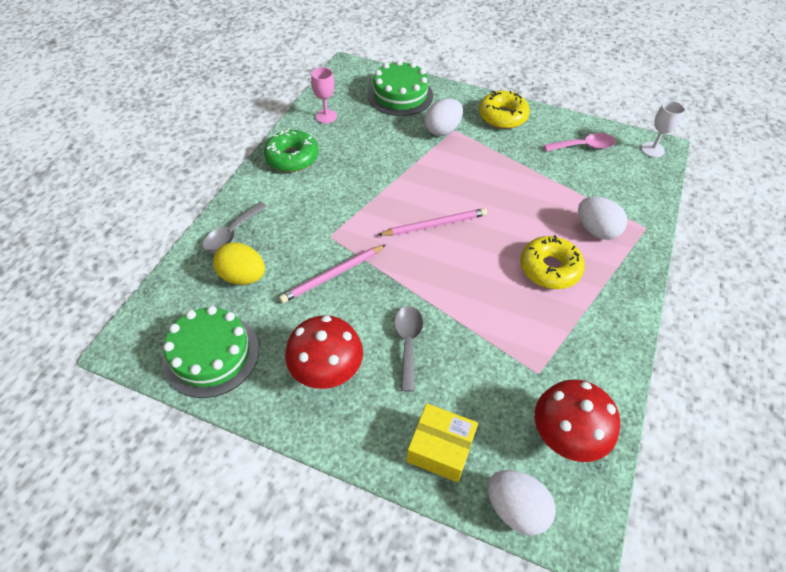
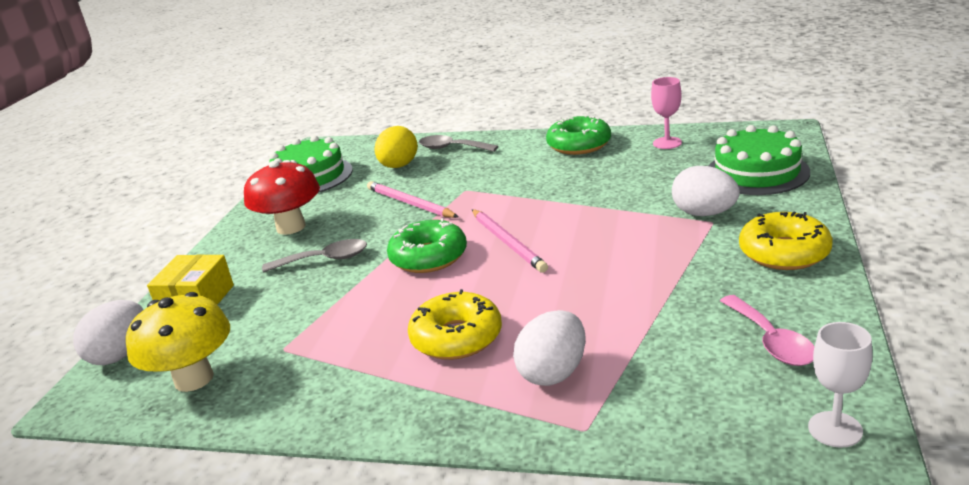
camera: 85 degrees right, 25 degrees down
red mushroom [535,379,620,462] -> yellow mushroom [126,292,230,392]
none -> green donut [387,218,467,273]

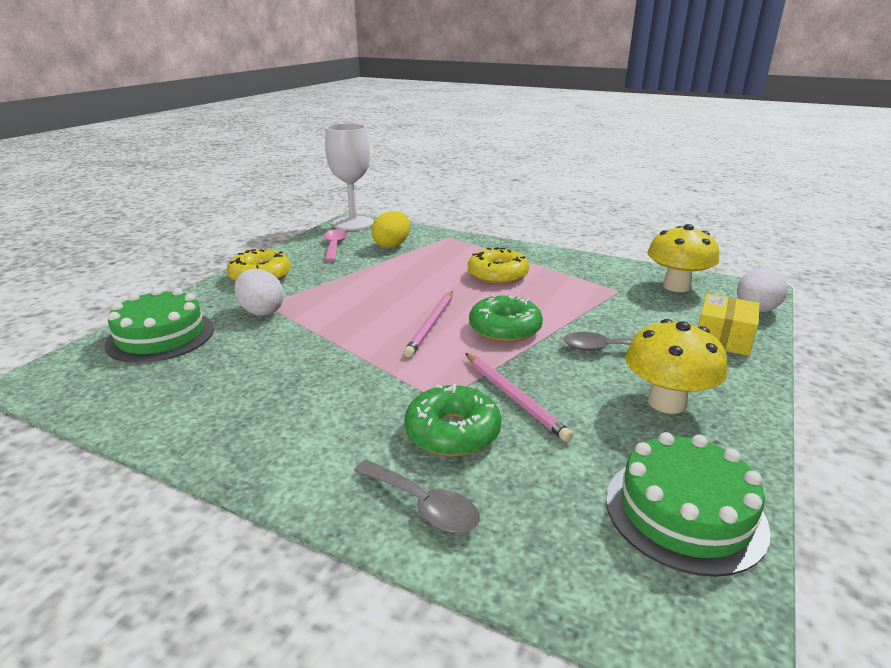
camera: 170 degrees left, 0 degrees up
red mushroom [244,160,320,235] -> yellow mushroom [625,319,727,414]
yellow egg [374,126,418,168] -> yellow egg moved to [371,211,410,248]
pink pencil [472,209,548,273] -> pink pencil turned 150 degrees counterclockwise [404,291,453,357]
white egg [513,310,586,386] -> none
green donut [546,115,611,155] -> green donut moved to [404,384,502,457]
pink goblet [651,77,682,149] -> none
white goblet [808,322,872,448] -> white goblet [325,123,374,231], size x1.94

